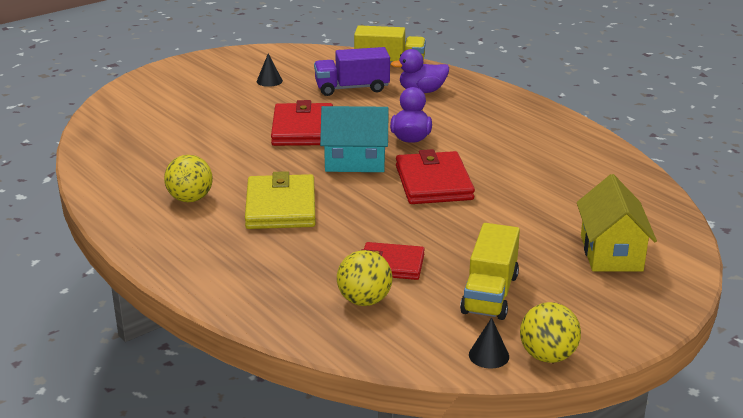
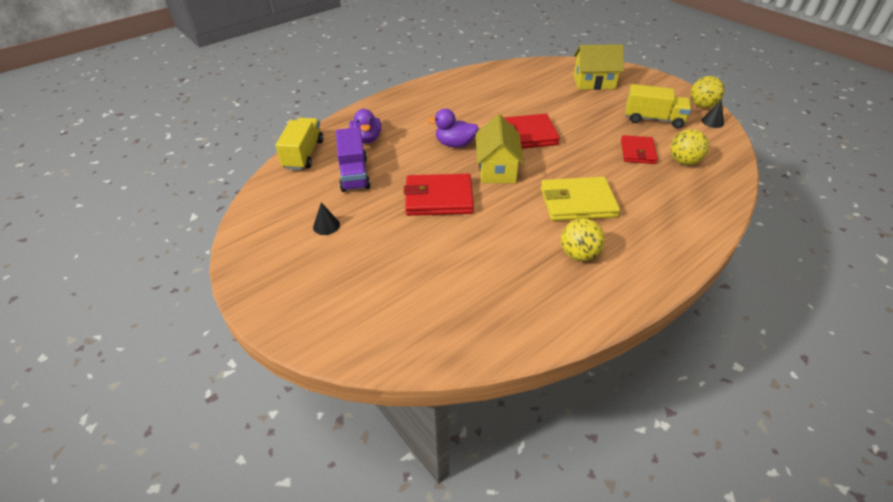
camera: 90 degrees left, 15 degrees up
turquoise house [320,106,389,172] -> yellow house [476,114,524,183]

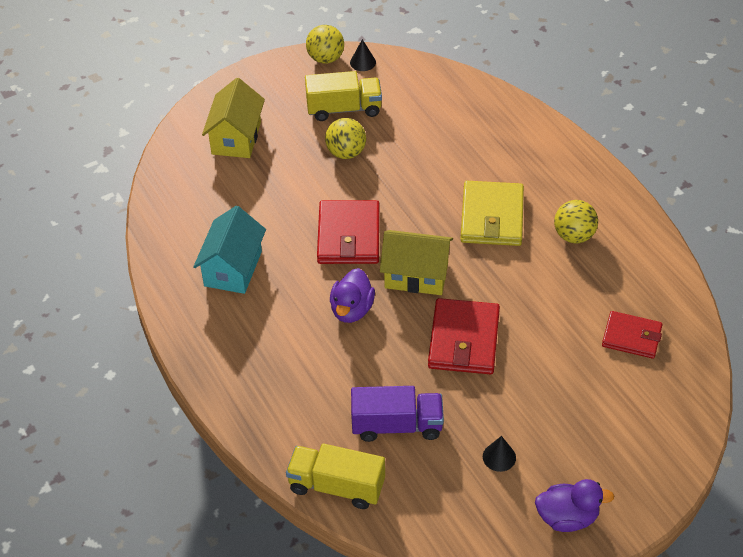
camera: 80 degrees left, 5 degrees up
purple duck [349,108,381,144] -> purple duck moved to [535,479,614,532]
red wallet [621,135,658,164] -> red wallet moved to [602,311,663,359]
yellow truck [625,84,691,128] -> yellow truck turned 60 degrees clockwise [305,71,382,121]
yellow ball [670,129,709,165] -> yellow ball moved to [325,118,366,159]
none -> turquoise house [193,206,266,294]

